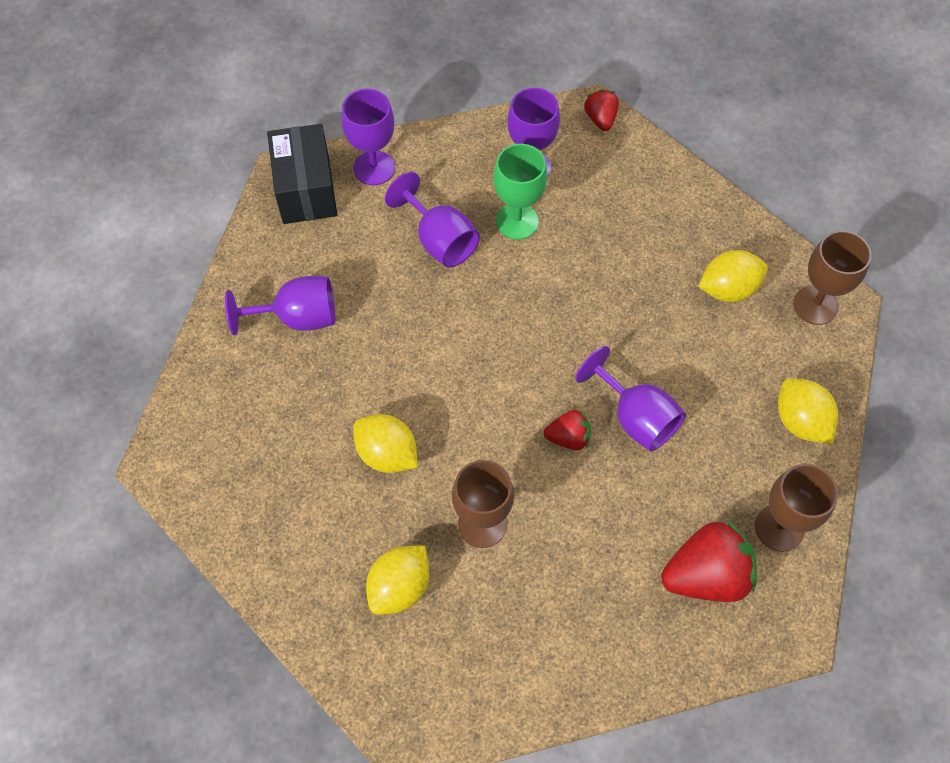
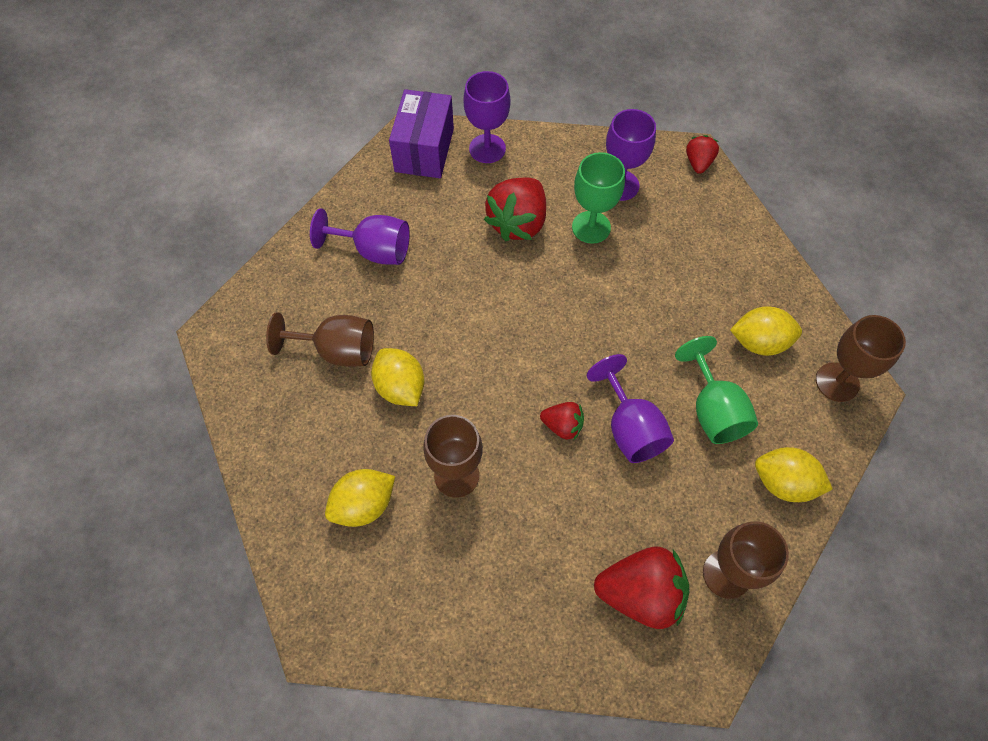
camera: 20 degrees right, 0 degrees up
black box [267,124,337,224] -> purple box [389,89,454,178]
purple goblet [385,172,480,268] -> red strawberry [484,178,546,242]
yellow lemon [778,378,838,444] -> yellow lemon turned 60 degrees counterclockwise [755,447,833,502]
none -> brown goblet [266,312,374,367]
none -> green goblet [675,336,758,444]

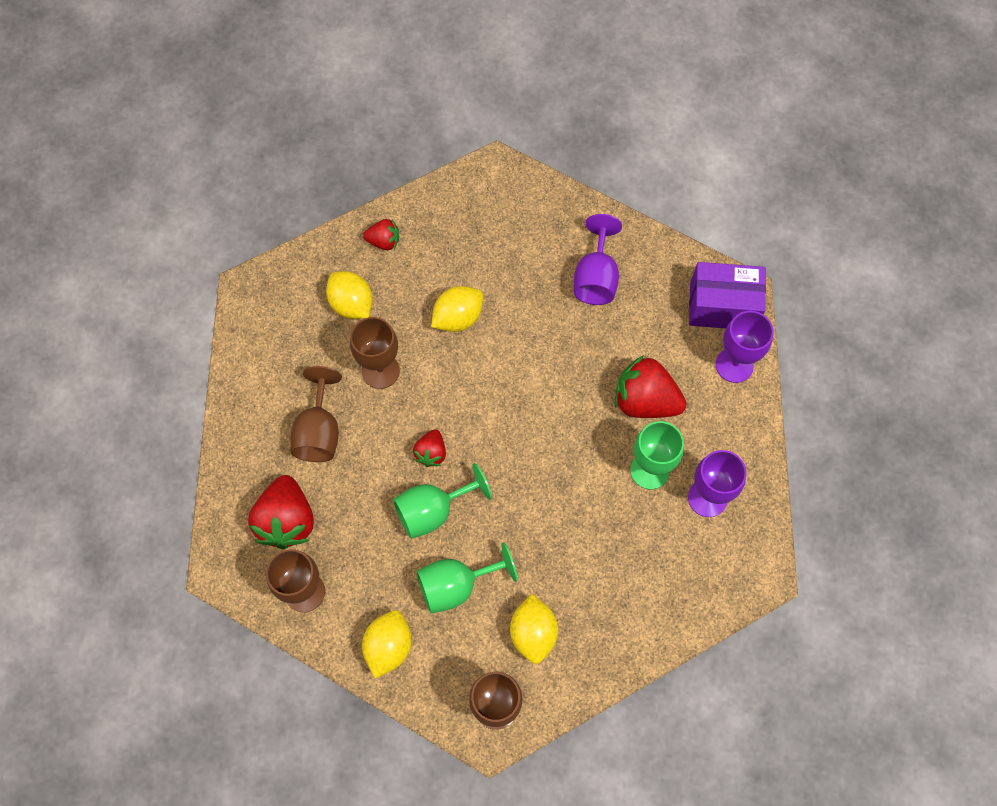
camera: 85 degrees right, 5 degrees up
brown goblet [266,312,374,367] -> brown goblet moved to [291,366,342,462]
purple goblet [587,354,674,463] -> green goblet [393,463,492,539]
red strawberry [686,135,719,174] -> red strawberry moved to [363,219,399,250]

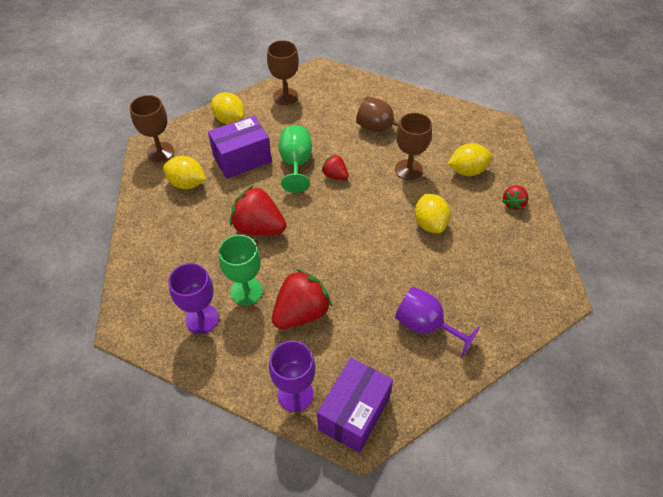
camera: 115 degrees right, 15 degrees down
red strawberry [248,475,314,549] -> red strawberry moved to [230,186,286,235]
green goblet [417,542,518,613] -> purple box [208,115,272,179]

